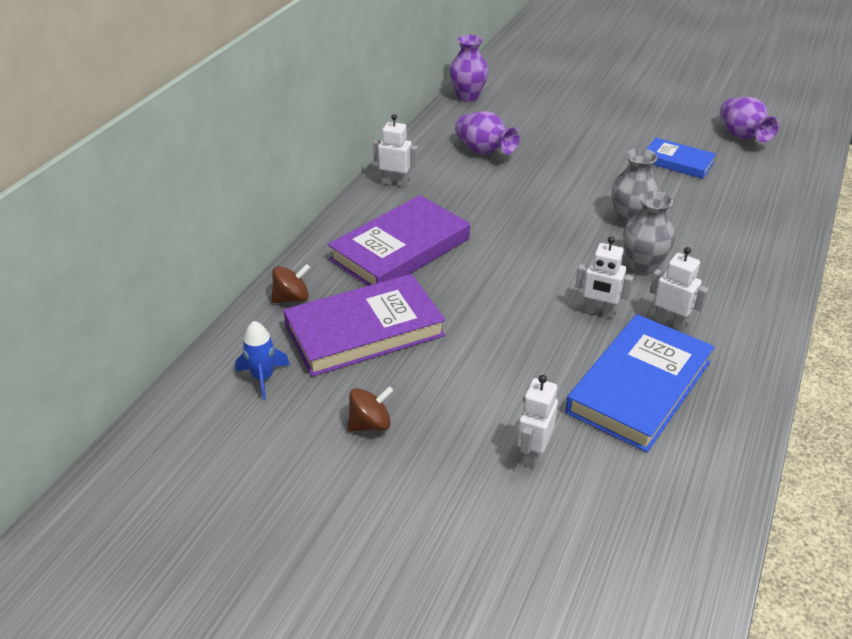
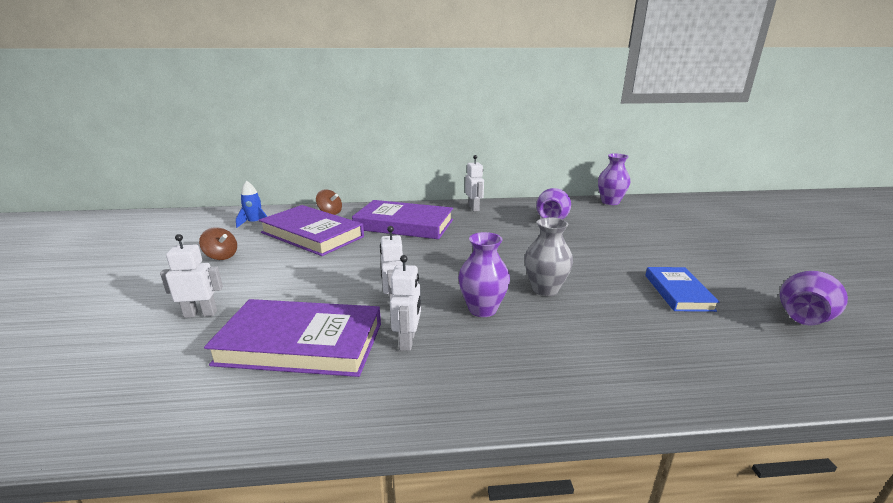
camera: 60 degrees right, 15 degrees down
blue book [565,314,715,452] -> purple book [204,299,381,377]
grey vase [623,191,675,274] -> purple vase [458,232,510,317]

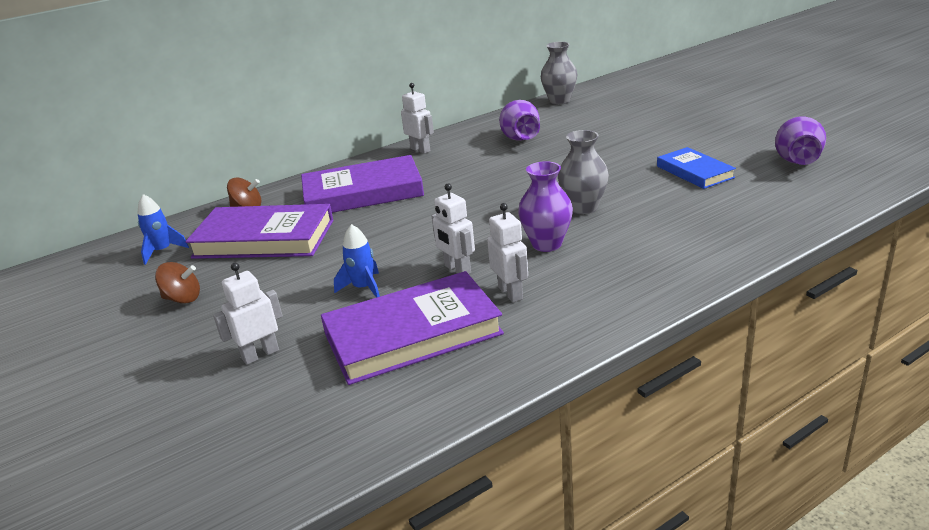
camera: 25 degrees left, 5 degrees up
purple vase [598,153,630,205] -> grey vase [541,42,577,105]
none -> blue rocket [334,224,380,298]

